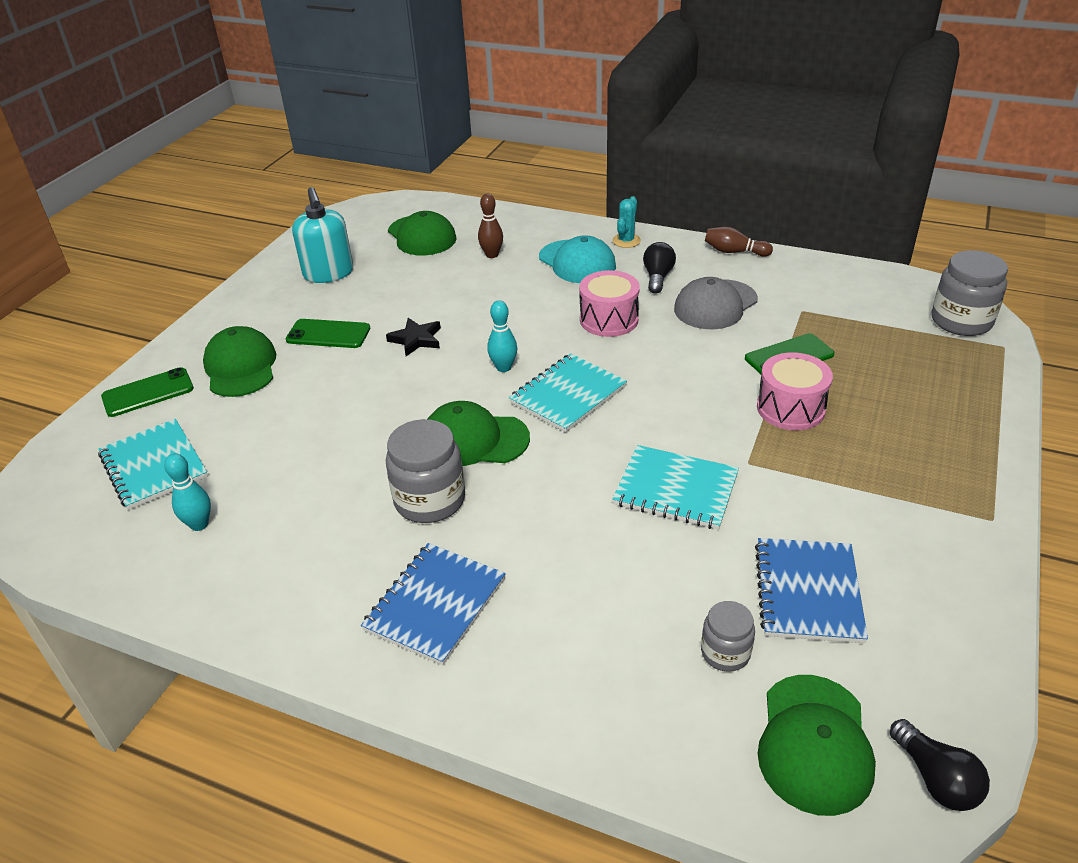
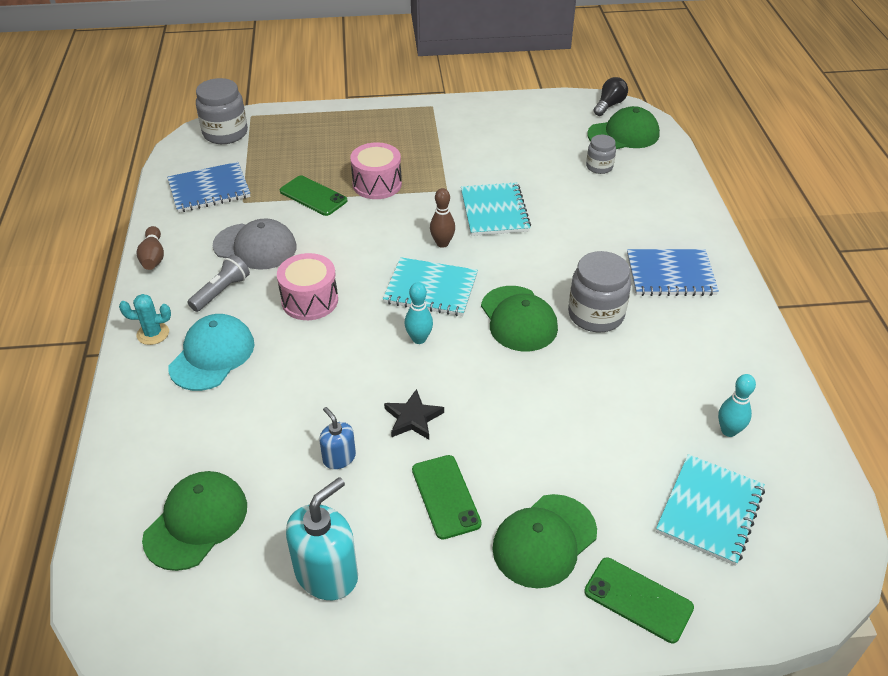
camera: 120 degrees left, 5 degrees up
brown bowling pin [478,194,503,258] -> brown bowling pin moved to [430,188,455,248]
black light bulb [643,242,676,294] -> grey flashlight [188,255,250,312]
blue notebook [755,538,868,643] -> blue notebook moved to [167,162,251,213]
none -> blue soap dispenser [319,407,356,469]

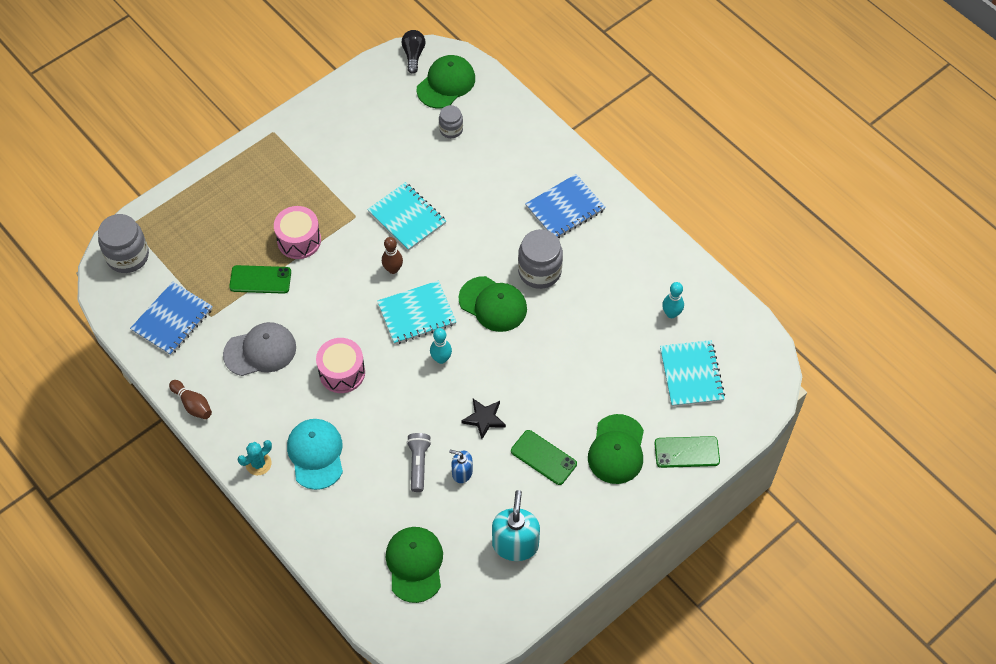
camera: 35 degrees left, 15 degrees up
grey flashlight [188,255,250,312] -> grey flashlight moved to [407,433,431,492]

